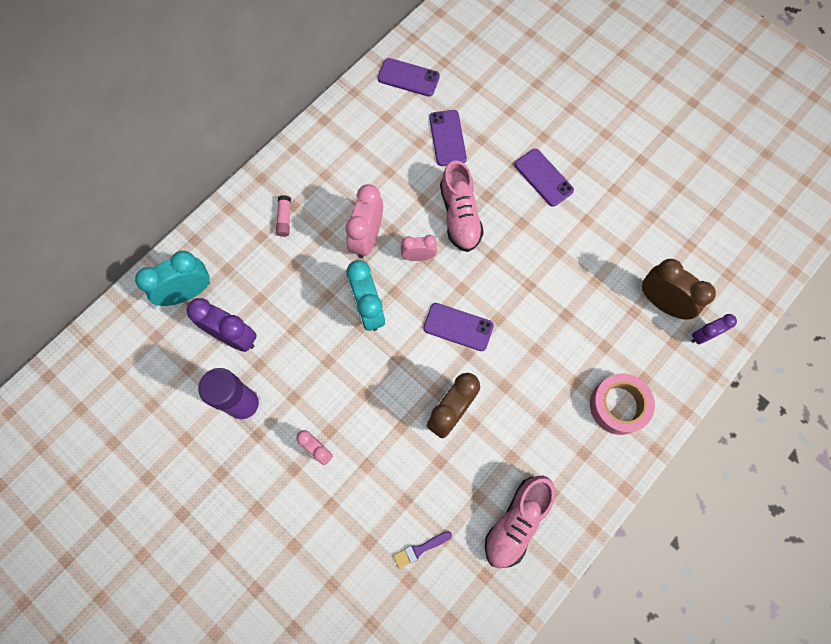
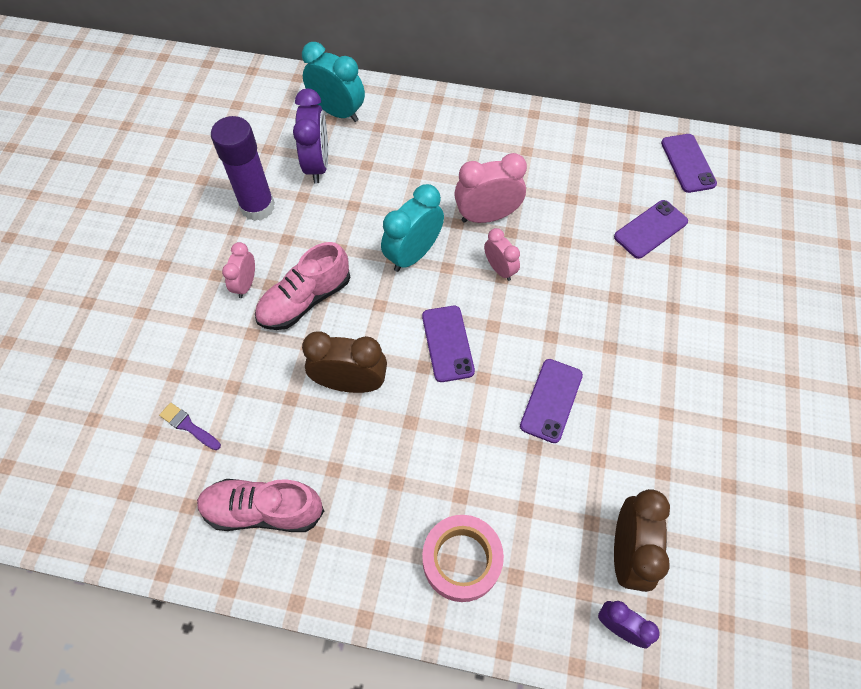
camera: 60 degrees right, 10 degrees down
pink glue stick [276,195,291,237] -> none
pink shoe [440,161,484,252] -> pink shoe moved to [255,242,350,330]
purple phone [515,149,574,207] -> purple phone moved to [520,359,583,443]

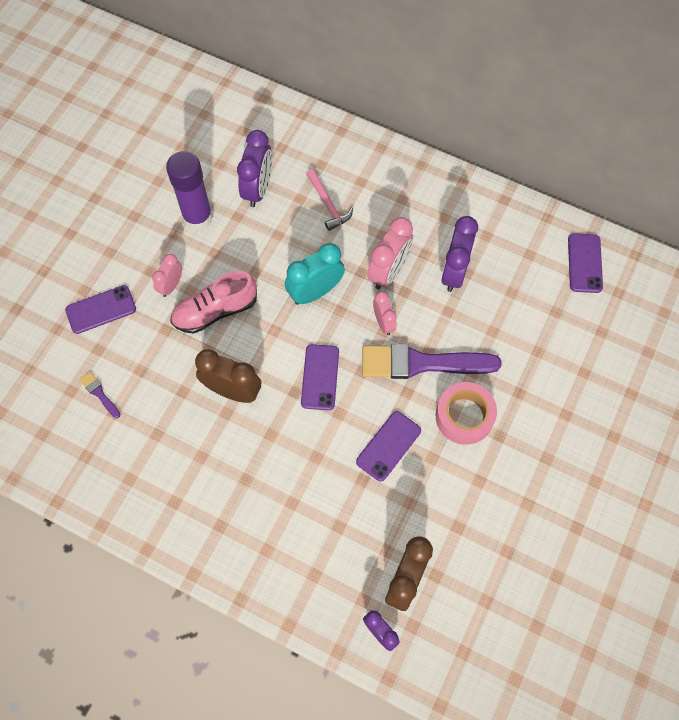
camera: 15 degrees right, 5 degrees up
pink shoe [197,479,324,532] -> none
turquoise clock [302,42,365,122] -> none
pink tape [422,515,504,602] -> pink tape moved to [436,382,497,445]
pink clock [454,153,527,223] -> pink clock turned 120 degrees clockwise [367,217,413,290]
purple phone [614,200,688,259] -> purple phone moved to [65,285,136,334]
none -> pink hammer [306,169,353,231]
none -> purple brush [362,344,502,379]
none -> purple clock [441,216,478,292]

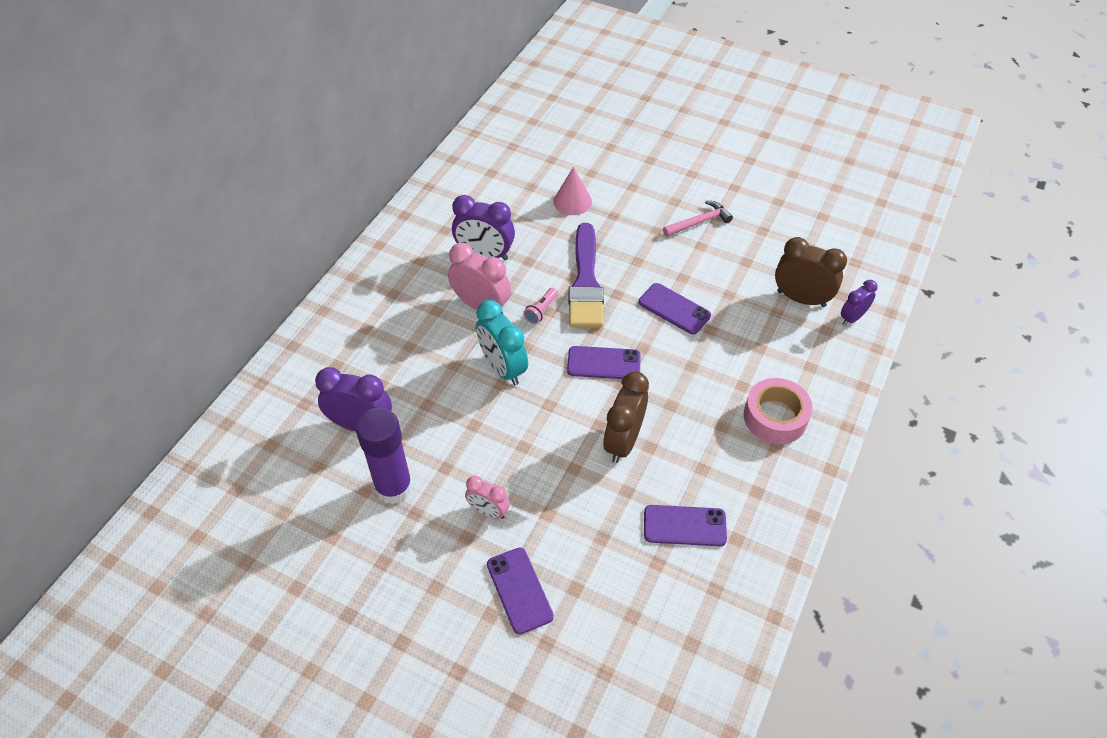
camera: 90 degrees left, 15 degrees down
purple brush [79,372,121,418] -> none
pink shoe [170,271,257,333] -> none
pink hammer [306,169,353,231] -> pink hammer moved to [663,201,733,237]
pink clock [373,291,397,335] -> pink flashlight [523,288,558,324]
pink tape [436,382,497,445] -> pink tape moved to [744,378,813,444]
purple phone [568,233,603,293] -> purple phone moved to [644,505,727,546]
none -> pink cone [553,167,592,215]

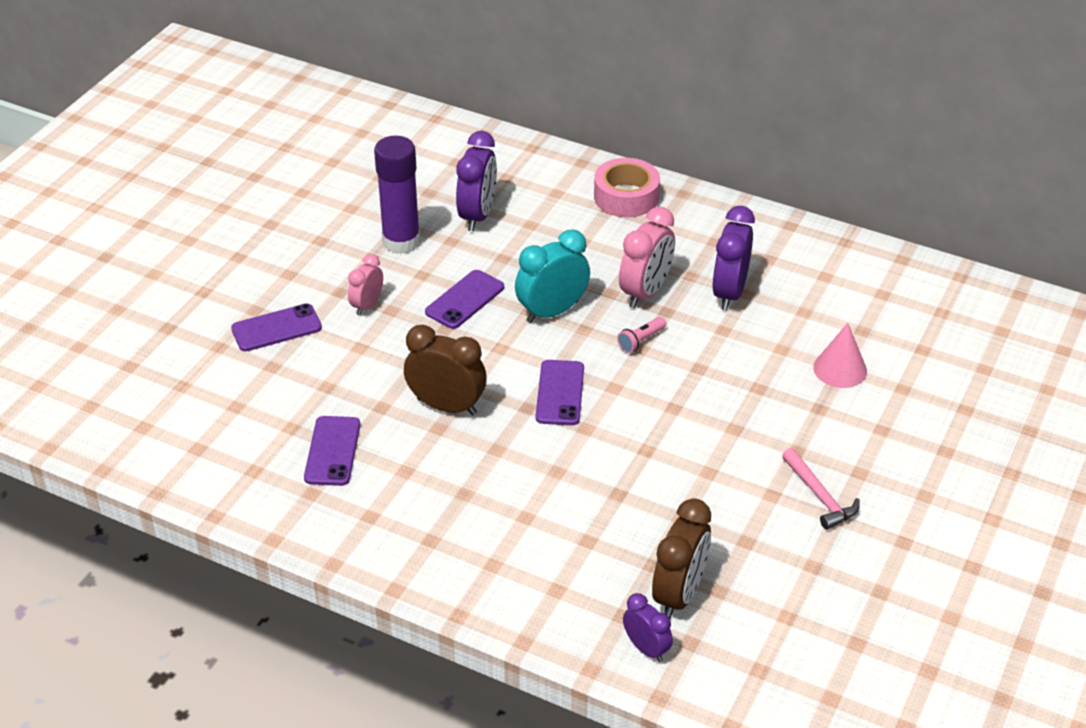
camera: 90 degrees right, 10 degrees down
pink flashlight [523,288,558,324] -> pink flashlight turned 75 degrees counterclockwise [617,317,666,353]
purple brush [569,223,604,328] -> none
purple phone [639,283,711,334] -> purple phone moved to [425,270,504,329]
pink tape [744,378,813,444] -> pink tape moved to [594,158,660,217]

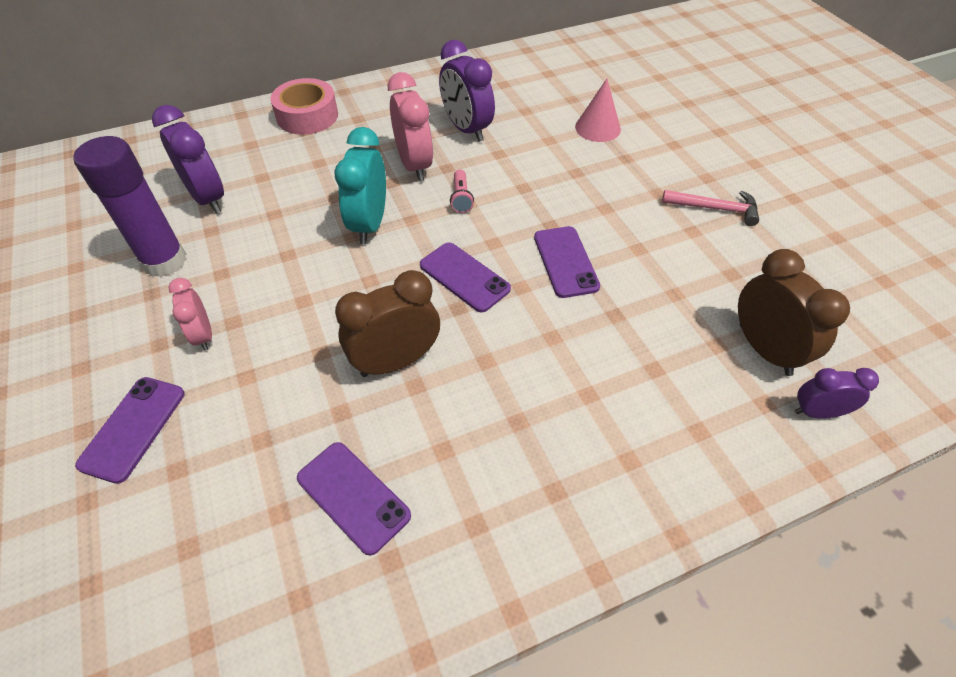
camera: 50 degrees left, 10 degrees up
purple phone [425,270,504,329] -> purple phone moved to [534,226,600,298]

